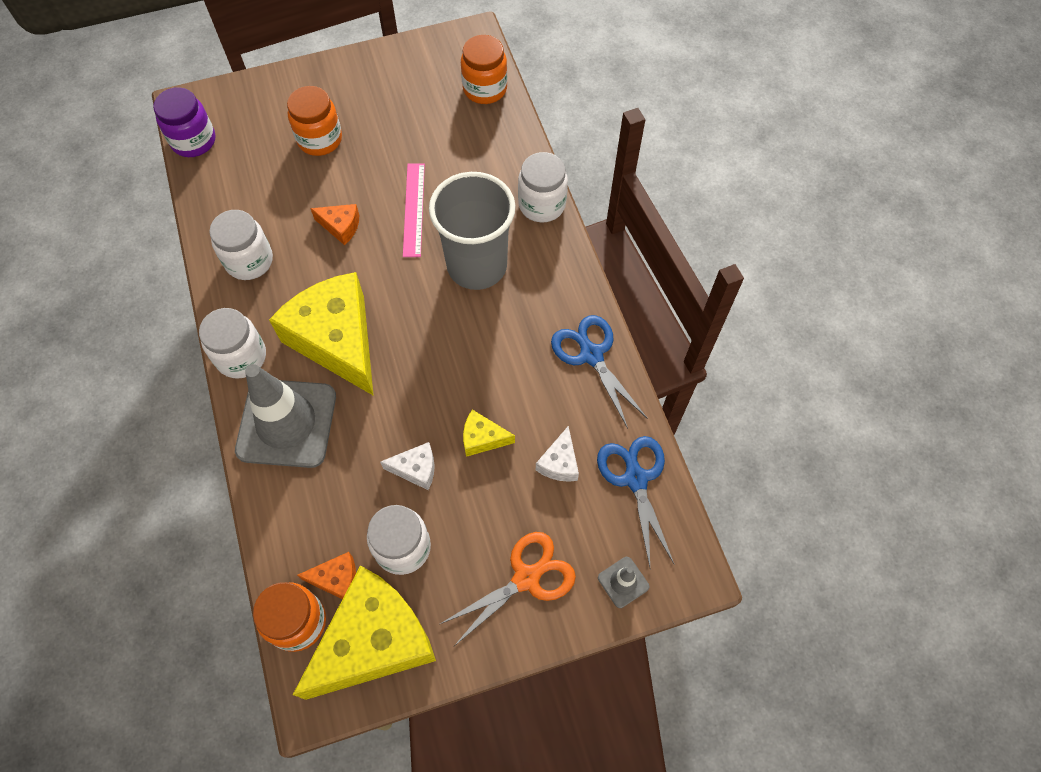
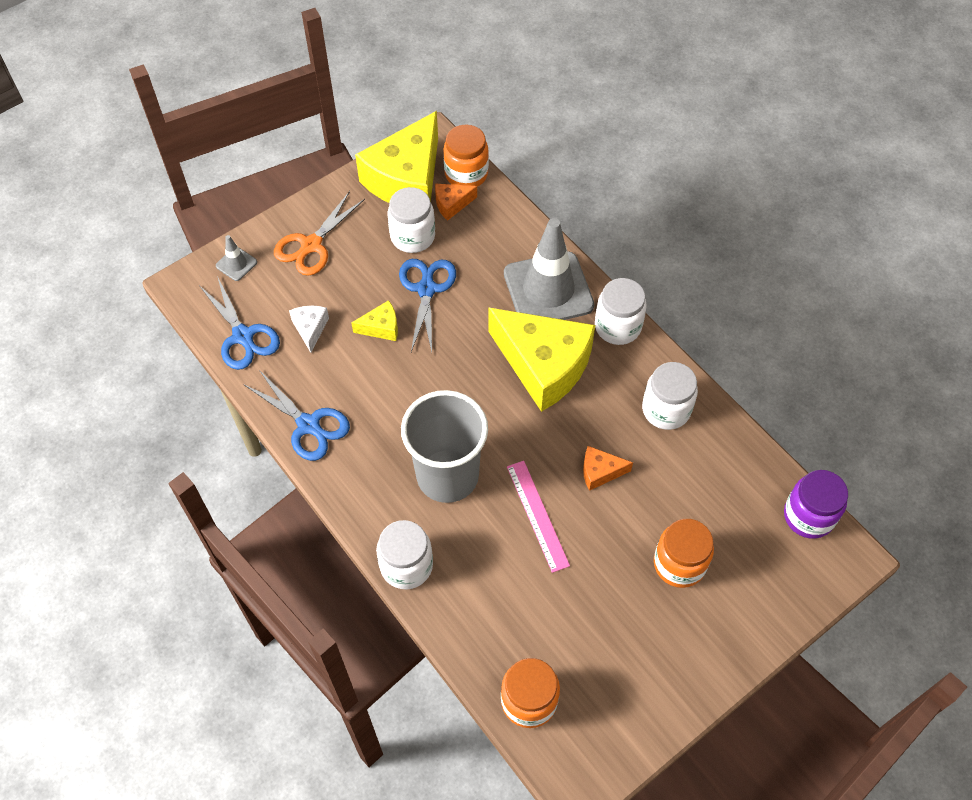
camera: 160 degrees right, 5 degrees down
white cheese [380,442,435,490] -> blue scissors [399,259,456,352]

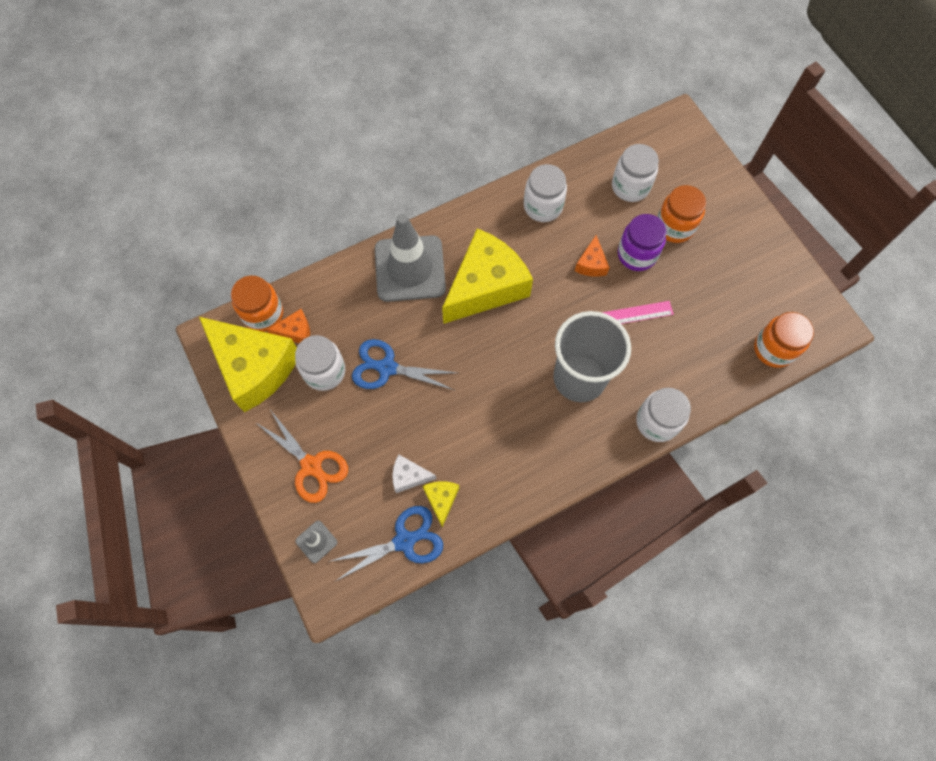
camera: 80 degrees left, 10 degrees up
blue scissors [243,370,350,461] -> none
yellow cheese [351,300,398,341] -> yellow cheese moved to [423,481,459,527]
orange cheese [435,183,477,221] -> orange cheese turned 90 degrees counterclockwise [267,309,310,343]
white jar [595,278,647,345] -> white jar moved to [612,144,659,202]
purple jar [784,470,848,539] -> purple jar moved to [618,214,667,271]

